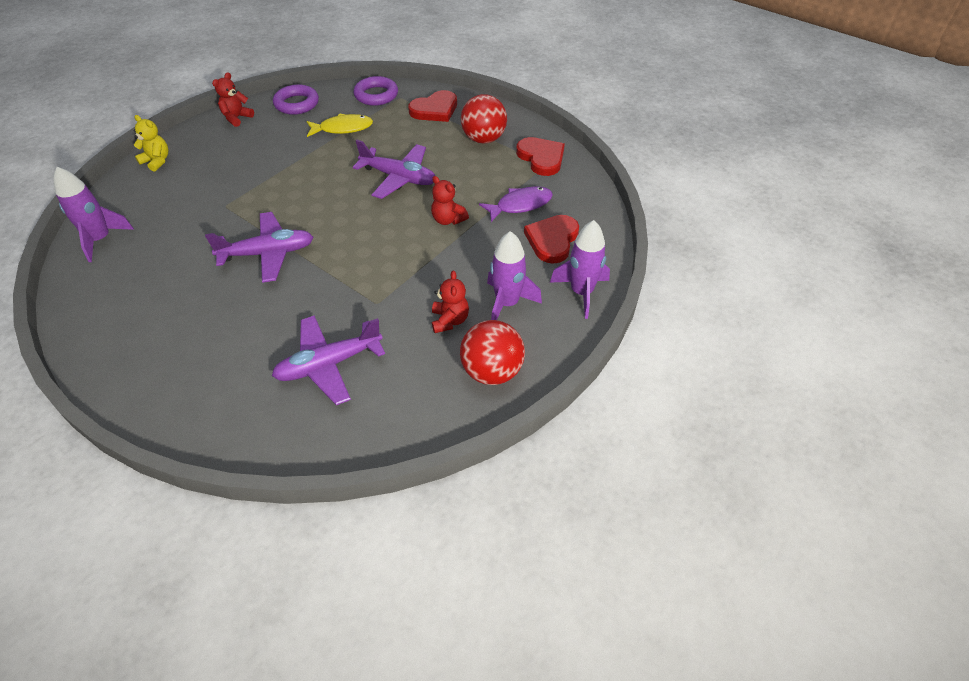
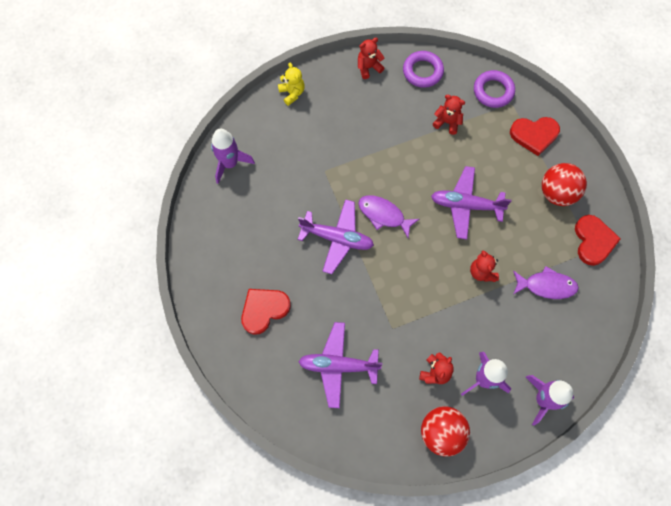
camera: 30 degrees right, 20 degrees up
yellow fish [307,113,373,137] -> red teddy bear [433,95,465,135]
purple plane [353,140,435,199] -> purple plane turned 135 degrees clockwise [431,166,512,239]
red heart [524,215,579,264] -> red heart moved to [241,289,291,335]
none -> purple fish [358,195,419,238]

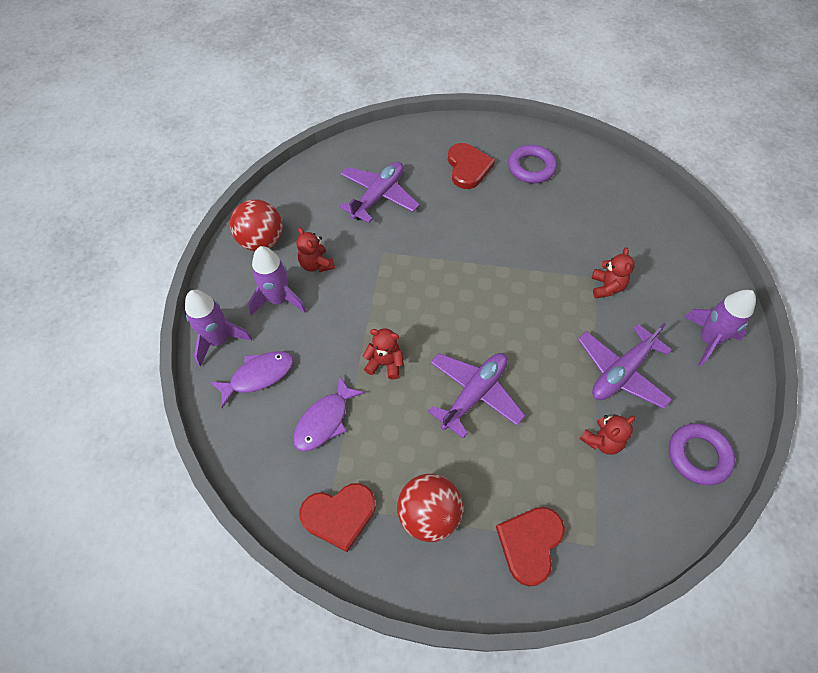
camera: 120 degrees right, 10 degrees down
purple rocket [211,129,255,184] -> purple rocket moved to [684,290,756,367]
yellow teddy bear [278,63,305,106] -> none
purple plane [298,199,374,274] -> purple plane moved to [578,323,672,409]
red teddy bear [358,38,384,79] -> red teddy bear moved to [592,247,635,298]
purple fish [358,195,419,238] -> purple fish moved to [210,351,294,408]
purple ring [474,70,515,108] -> purple ring moved to [508,145,557,183]
red heart [575,215,621,266] -> red heart turned 45 degrees counterclockwise [299,483,376,552]

